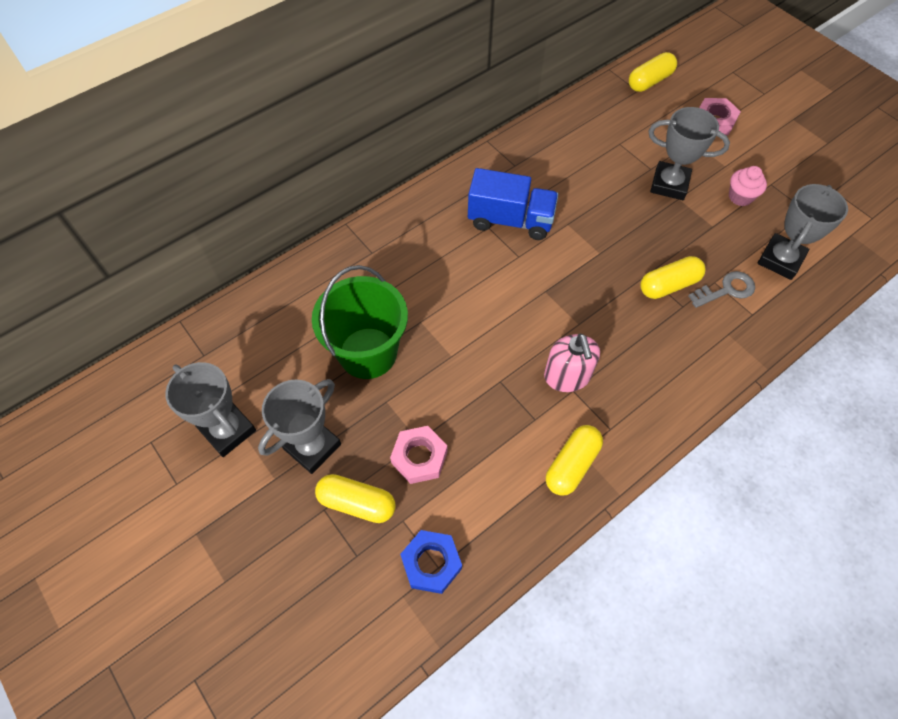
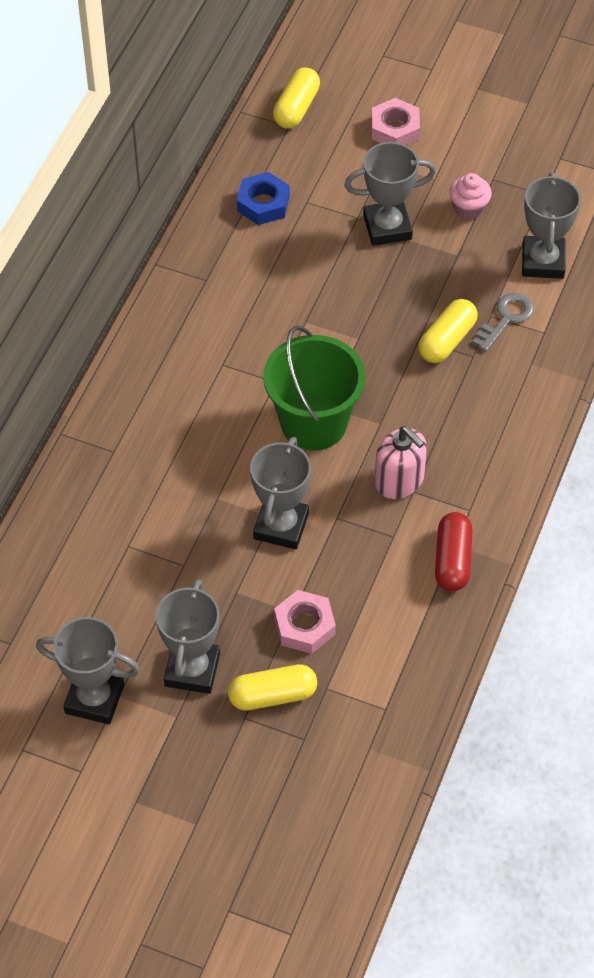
camera: 30 degrees left, 5 degrees down
green bucket [312,265,408,379] -> green bucket moved to [263,326,366,451]
blue nut [400,530,462,594] -> blue nut moved to [237,172,290,225]
blue truck [468,168,558,240] -> none
yellow capsule [546,425,603,496] -> red capsule [435,512,472,591]
none -> grey trophy [250,437,311,549]

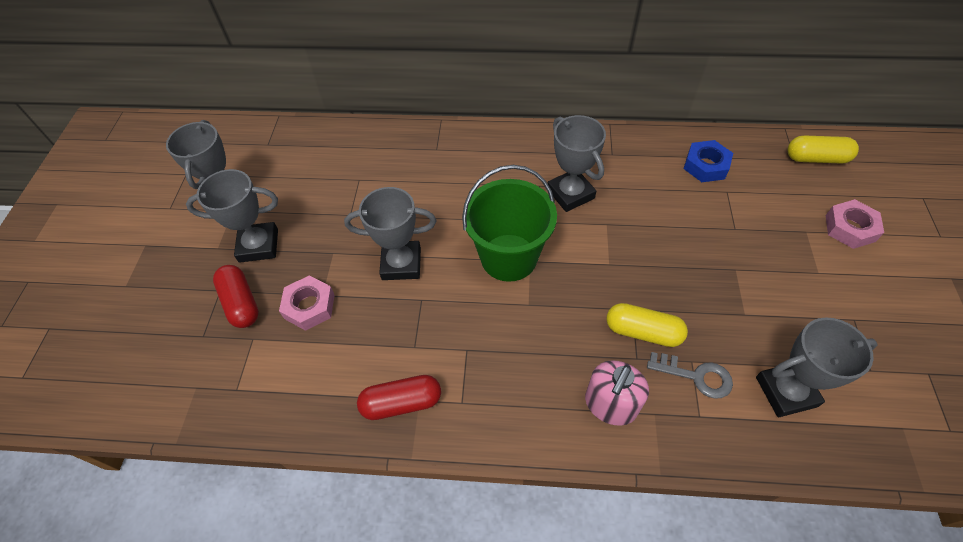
camera: 75 degrees right, 0 degrees up
yellow capsule [228,664,317,711] -> red capsule [213,265,259,328]
grey trophy [344,142,436,246] -> grey trophy moved to [547,115,606,212]
pink soap dispenser [375,426,427,499] -> pink soap dispenser moved to [585,360,649,426]
pink cupcake [449,173,492,220] -> none

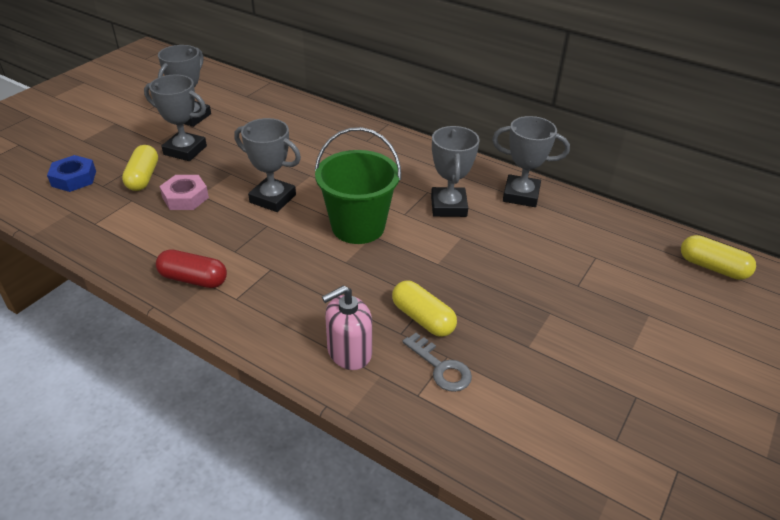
camera: 25 degrees right, 15 degrees down
red capsule [213,265,259,328] -> yellow capsule [122,145,158,191]
blue nut [684,140,733,182] -> blue nut moved to [47,155,96,192]
grey trophy [756,317,877,417] -> grey trophy moved to [492,116,570,207]
pink nut [826,199,884,249] -> none

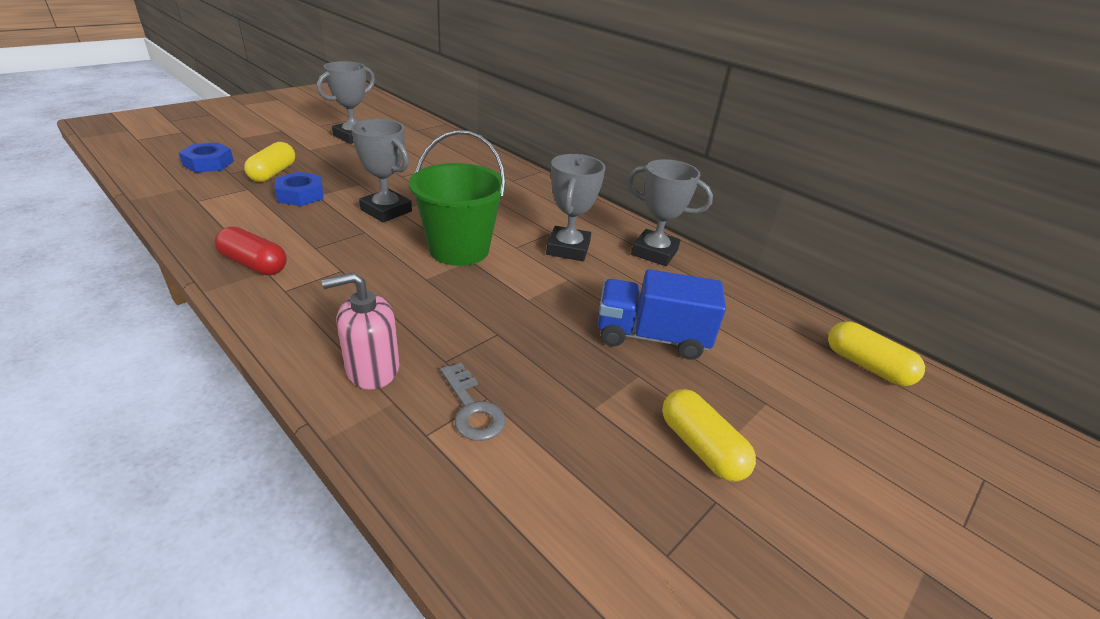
camera: 10 degrees right, 5 degrees down
grey trophy [144,75,207,161] -> none
pink nut [159,175,209,210] -> blue nut [274,172,323,206]
yellow capsule [392,280,457,337] -> yellow capsule moved to [662,389,756,481]
none -> blue truck [598,269,726,360]

